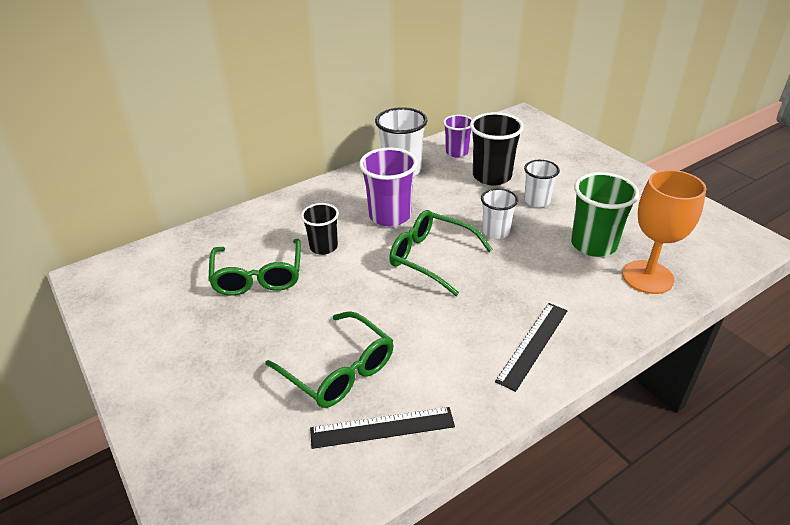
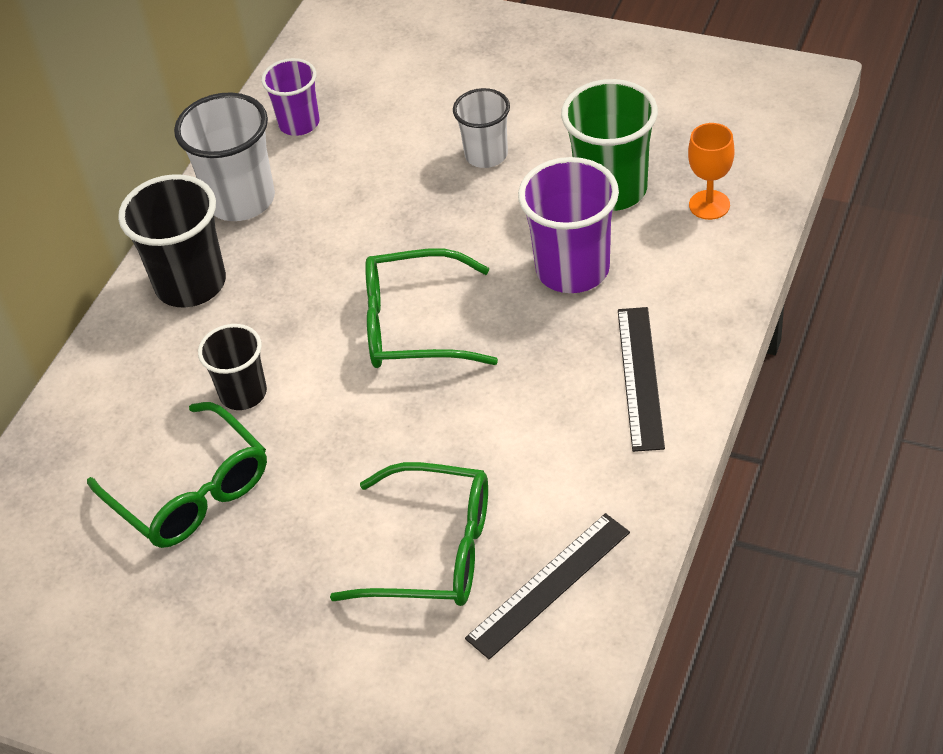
camera: 30 degrees left, 10 degrees up
purple cup [359,147,418,226] -> purple cup moved to [518,157,619,293]
black cup [470,112,524,185] -> black cup moved to [118,174,226,308]
white cup [481,188,518,239] -> none
orange goblet [622,170,706,294] -> orange goblet [688,123,734,220], size x0.56

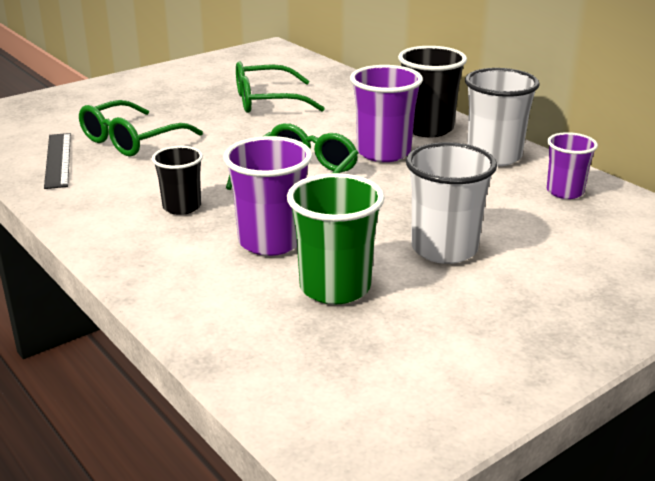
camera: 115 degrees right, 20 degrees down
black cup [198,324,267,410] -> black cup moved to [152,146,203,215]
white cup [453,88,510,168] -> white cup [406,142,497,264], size x1.60
black ruler [618,307,665,452] -> none
orange goblet [688,123,734,220] -> none
none -> purple cup [350,65,423,162]

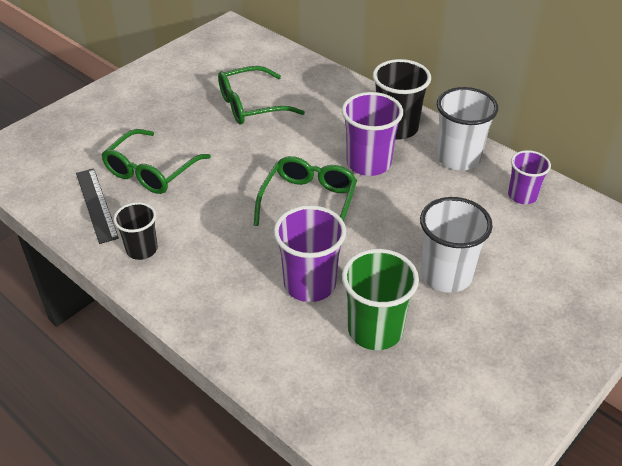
camera: 10 degrees left, 15 degrees up
black cup [152,146,203,215] -> black cup moved to [113,202,158,260]

